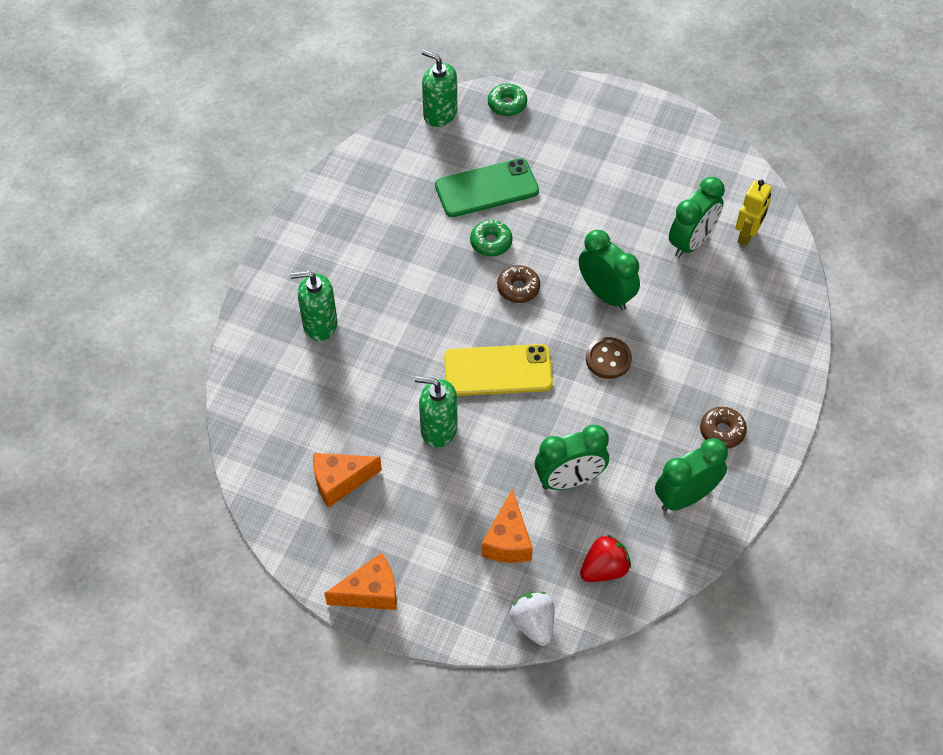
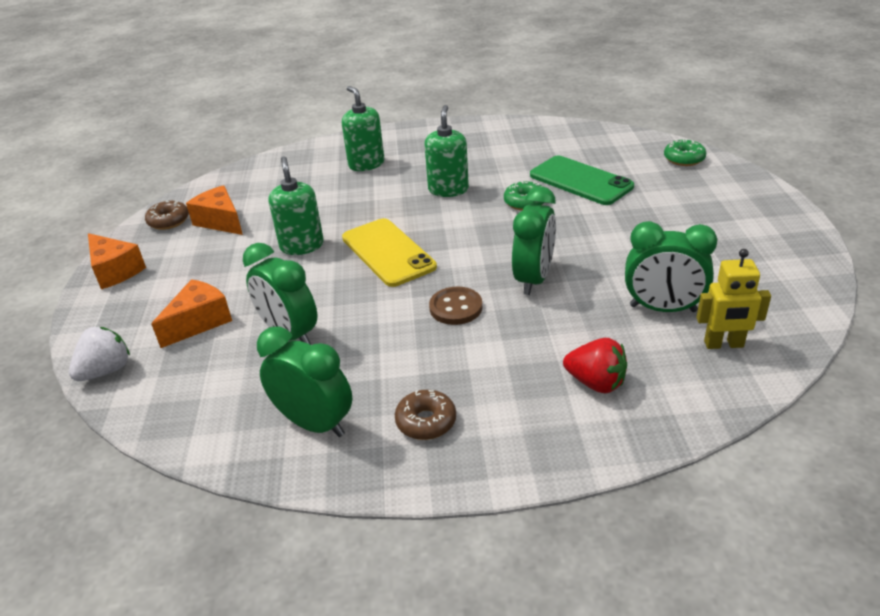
camera: 65 degrees right, 20 degrees down
green soap dispenser [422,50,457,127] -> green soap dispenser moved to [424,105,469,197]
orange cheese [481,489,533,563] -> orange cheese turned 150 degrees clockwise [151,279,232,348]
brown donut [497,265,540,303] -> brown donut moved to [145,200,189,230]
red strawberry [580,534,631,582] -> red strawberry moved to [563,338,627,393]

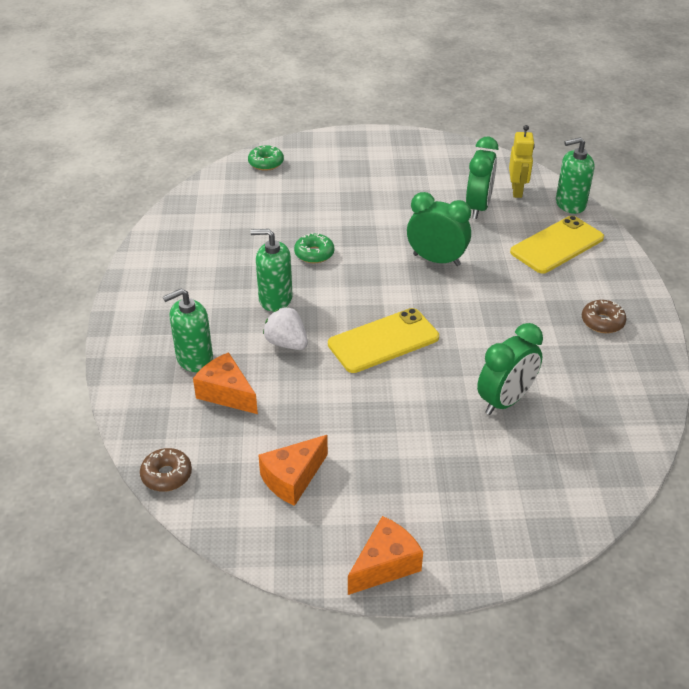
camera: 90 degrees left, 5 degrees up
white strawberry [69,327,130,381] -> white strawberry moved to [263,307,308,350]
brown donut [145,200,189,230] -> brown donut moved to [140,448,192,492]
orange cheese [151,279,232,348] -> orange cheese moved to [193,352,258,414]
green clock [257,326,352,437] -> none
green soap dispenser [269,156,324,255] -> green soap dispenser moved to [556,137,595,214]
brown button [429,287,482,325] -> none
green phone [530,155,634,205] -> none
red strawberry [563,338,627,393] -> yellow phone [510,216,604,274]

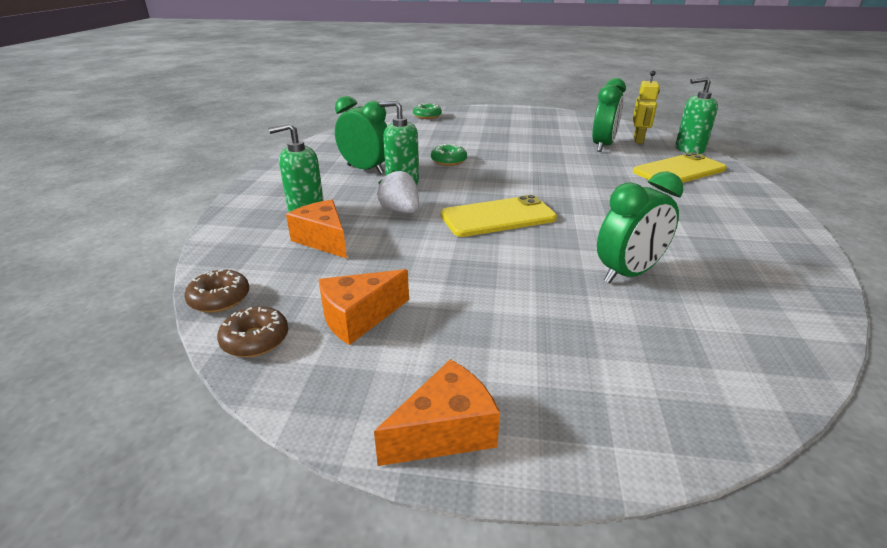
camera: 10 degrees right, 10 degrees down
green clock [407,192,471,266] -> green clock moved to [335,96,387,174]
brown donut [582,300,627,333] -> brown donut moved to [217,306,288,357]

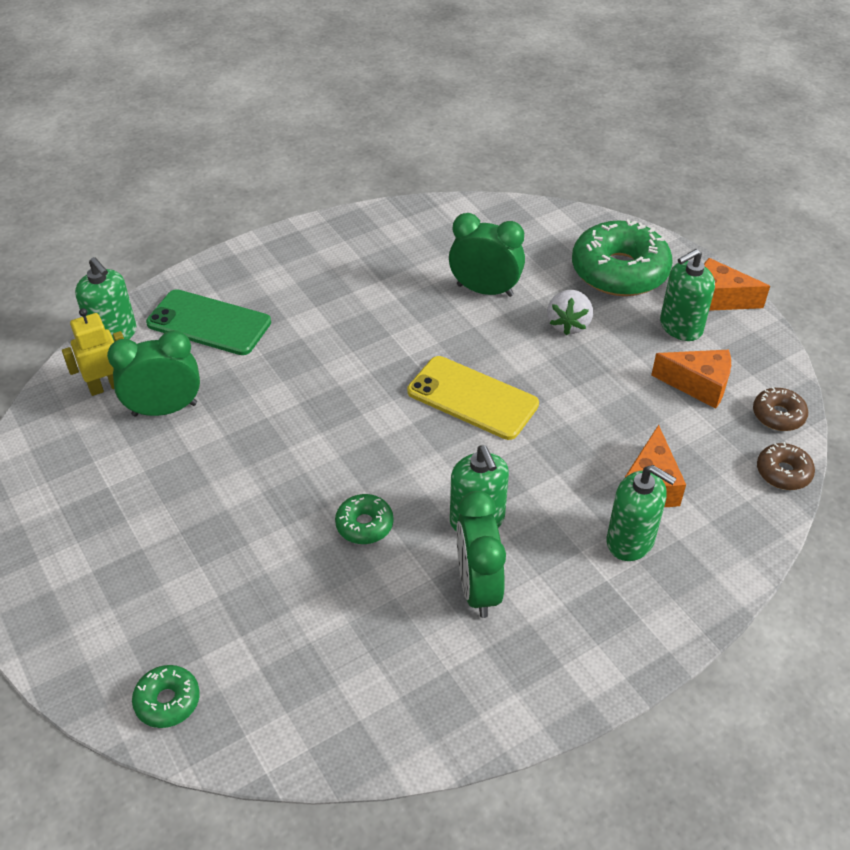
camera: 130 degrees left, 15 degrees up
white strawberry [377,170,419,213] -> white strawberry moved to [547,290,593,335]
yellow phone [633,152,727,183] -> green phone [146,289,271,355]
none -> green donut [572,219,673,296]
none -> green soap dispenser [660,249,715,341]

